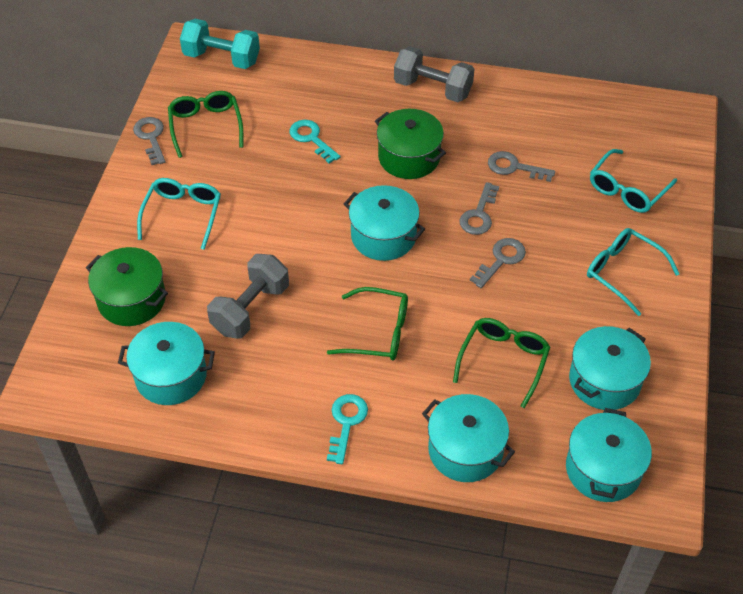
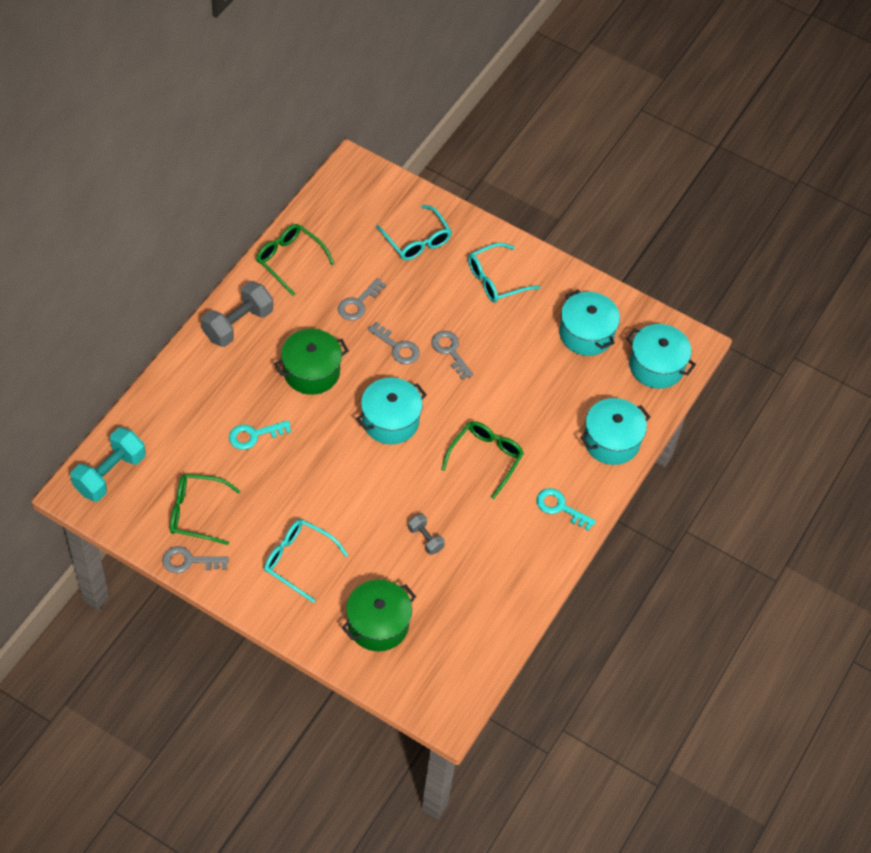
camera: 75 degrees left, 5 degrees up
turquoise pot [118,322,215,405] -> none
grey dumbbell [207,254,289,339] -> grey dumbbell [408,514,445,555], size x0.53
green glasses [453,318,550,408] -> green glasses moved to [256,224,335,296]

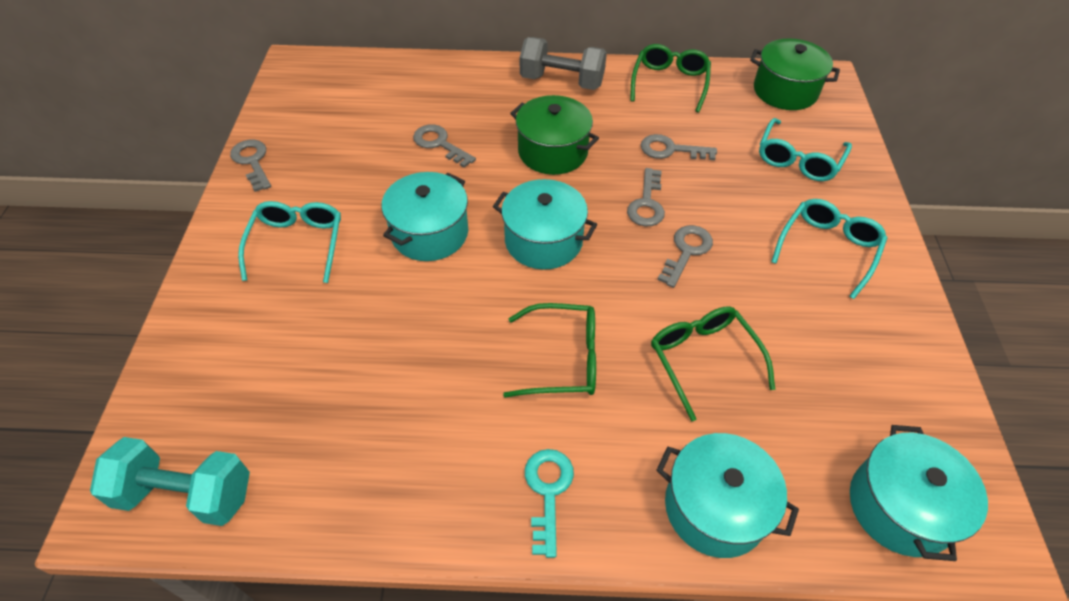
camera: 65 degrees right, 5 degrees down
turquoise dumbbell [70,427,146,501] -> turquoise dumbbell moved to [90,437,250,526]
green glasses [170,474,240,545] -> green glasses moved to [651,306,775,422]
turquoise key [229,420,291,450] -> grey key [413,124,476,168]
green pot [342,580,416,651] -> green pot moved to [750,38,840,110]
grey dumbbell [408,514,445,555] -> none
turquoise glasses [468,243,541,303] -> turquoise glasses turned 90 degrees clockwise [771,199,887,299]
turquoise pot [559,290,620,356] -> turquoise pot moved to [382,172,468,261]

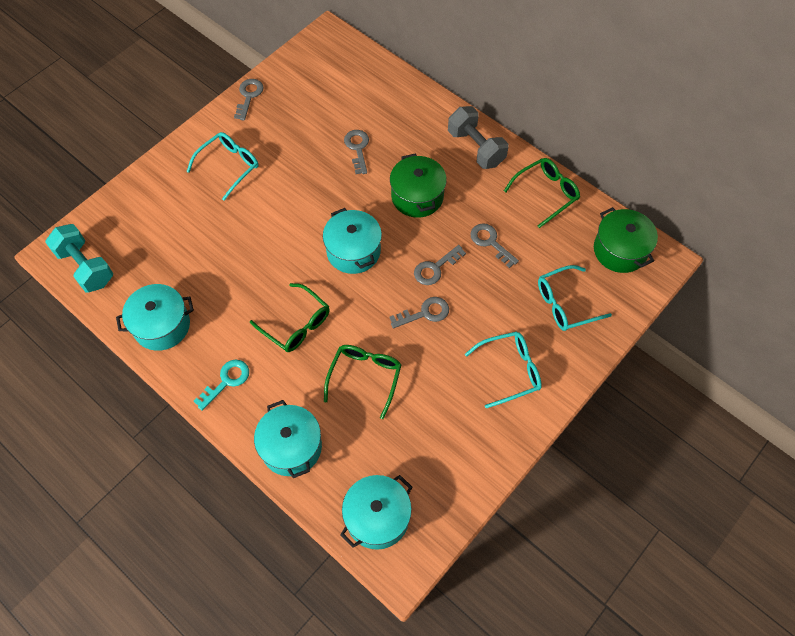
camera: 40 degrees right, 10 degrees up
turquoise pot [382,172,468,261] -> turquoise pot moved to [116,284,194,351]

